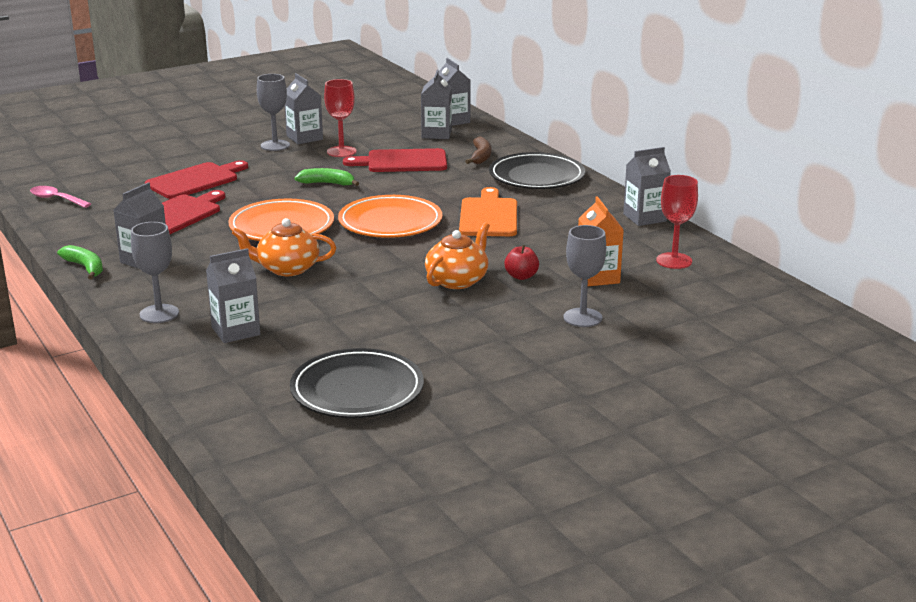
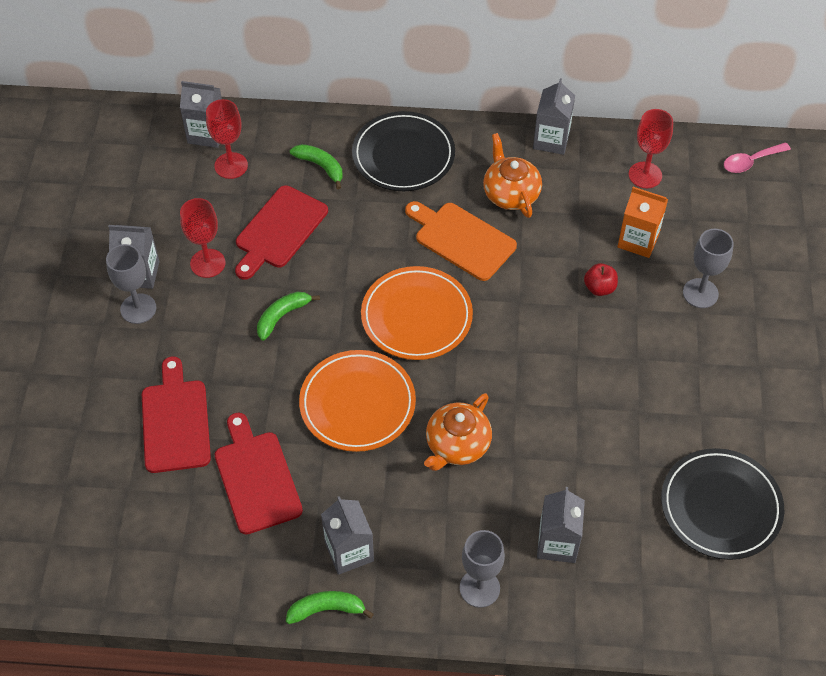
camera: 55 degrees left, 30 degrees up
pink spoon [30,186,91,208] -> pink spoon moved to [724,142,791,173]
grey carton [421,69,452,139] -> red goblet [206,99,248,179]
orange teapot [425,222,490,289] -> orange teapot moved to [483,133,542,218]
brown banana [465,137,491,164] -> green banana [290,144,343,189]

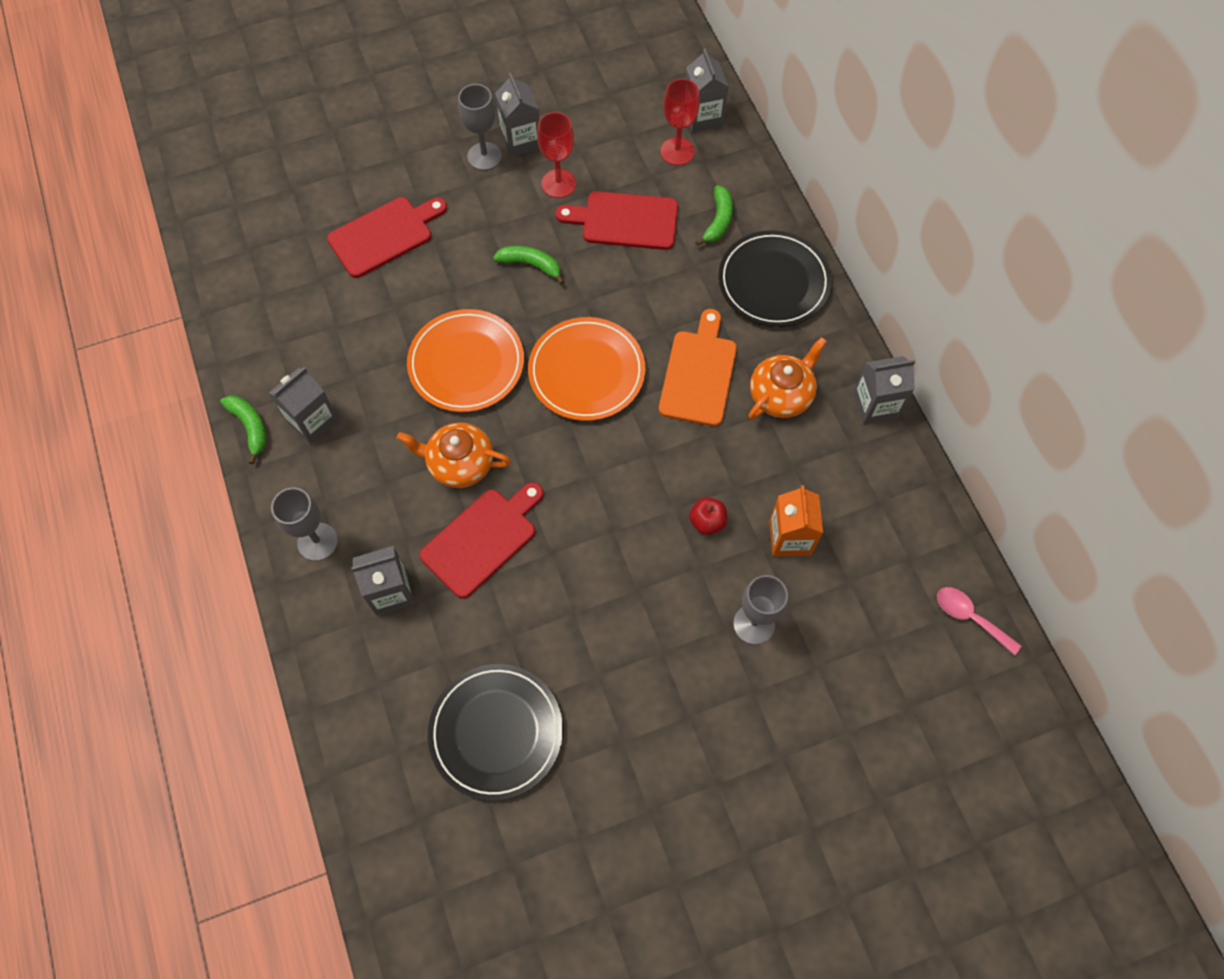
camera: 65 degrees right, 10 degrees up
red cutting board [215,413,303,534] -> red cutting board moved to [419,482,543,599]
red goblet [629,109,673,188] -> none

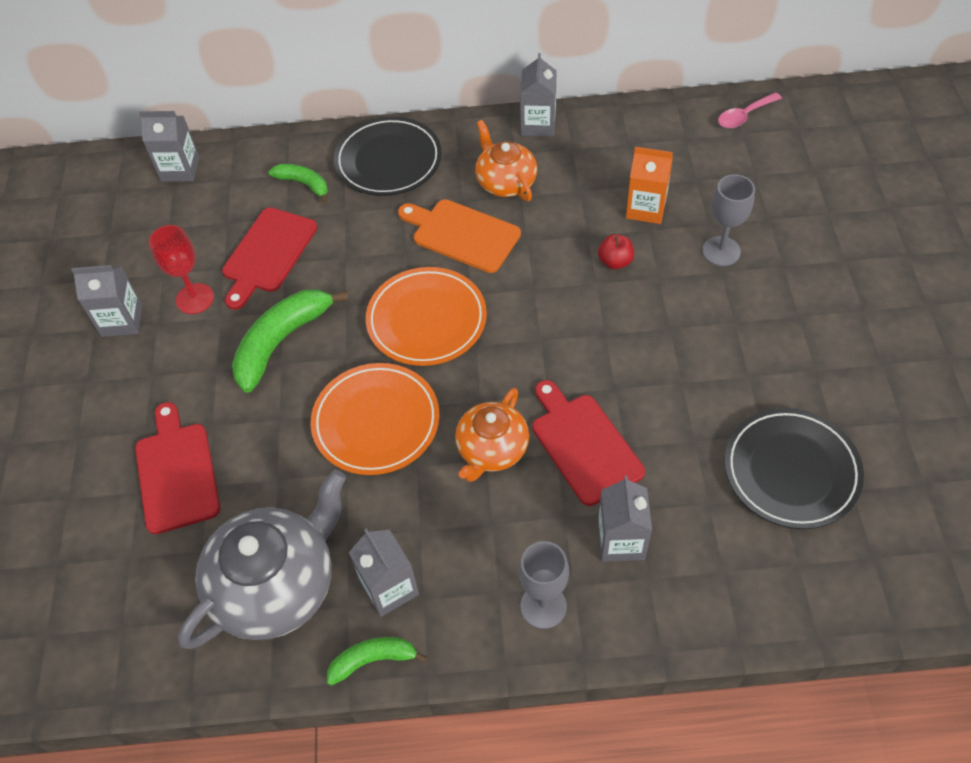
camera: 70 degrees left, 10 degrees down
grey goblet [458,84,502,170] -> none
green banana [493,246,564,284] -> green banana [232,289,349,393], size x1.77
red goblet [660,79,700,165] -> none
none -> grey teapot [178,470,346,649]

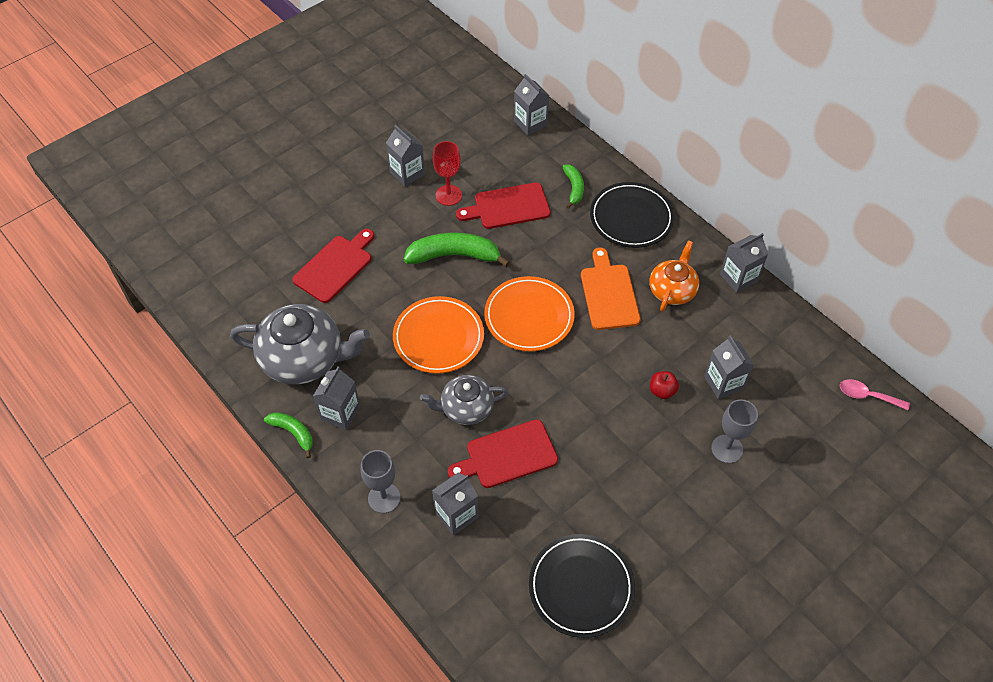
camera: 50 degrees right, 0 degrees up
orange teapot [455,388,529,482] -> grey teapot [420,375,508,425]
red cutting board [532,380,645,506] -> red cutting board turned 135 degrees counterclockwise [448,419,558,488]
orange carton [626,147,673,224] -> grey carton [704,335,754,399]

